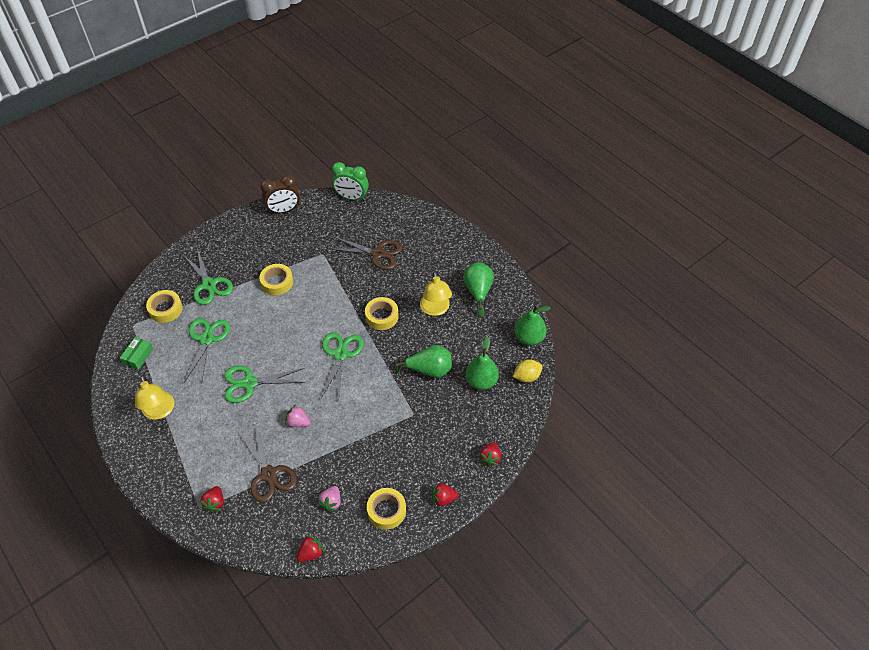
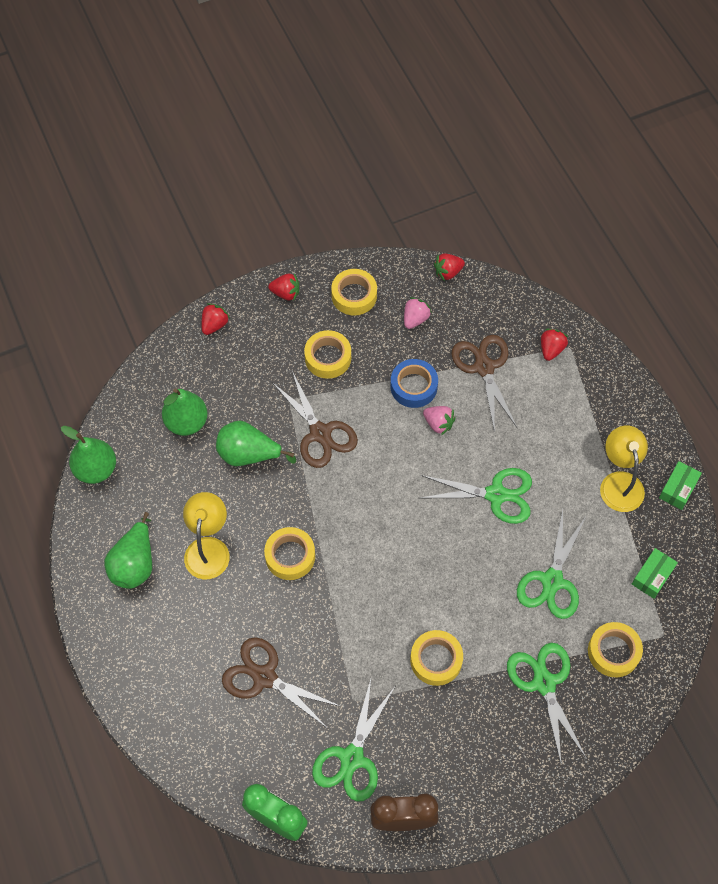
camera: 165 degrees left, 10 degrees up
green scissors [321,332,364,399] -> green scissors moved to [312,679,395,802]
yellow lemon [513,360,543,383] -> none
none -> brown scissors [272,371,358,468]
none -> yellow tape [304,330,351,379]
none -> blue tape [391,359,438,408]
none -> green box [659,461,702,510]

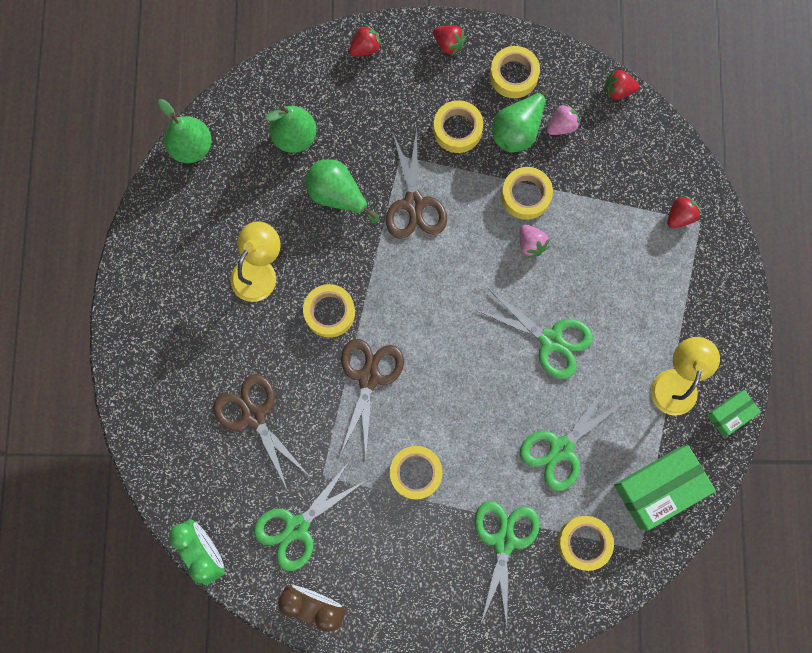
camera: 25 degrees right, 15 degrees up
green pear [104,512,152,589] -> green pear moved to [492,86,551,152]
blue tape [391,359,438,408] -> yellow tape [501,167,553,220]
brown scissors [451,335,517,433] -> brown scissors moved to [340,339,404,456]
green box [632,548,678,599] -> green box [614,445,716,530], size x1.87

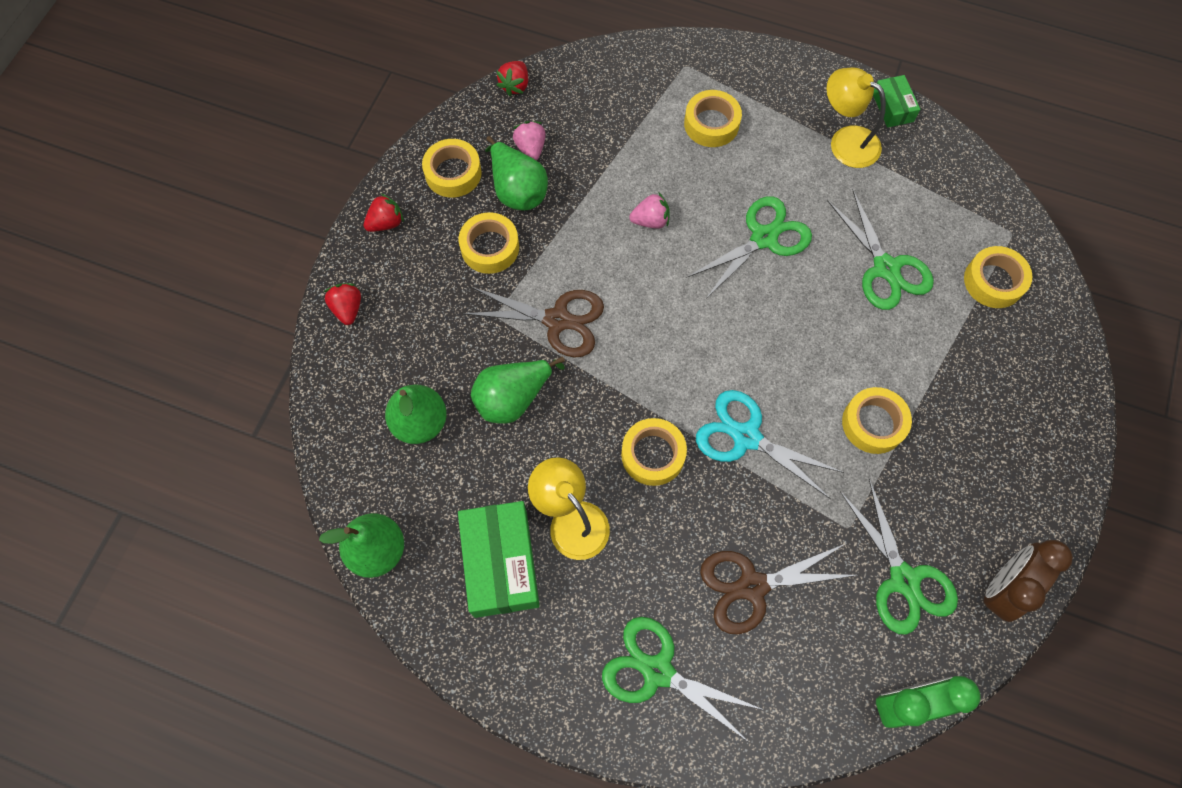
camera: 70 degrees left, 10 degrees down
brown scissors [340,339,404,456] -> turquoise scissors [696,390,844,499]
green scissors [475,501,540,626] -> green scissors moved to [602,617,764,743]
yellow tape [501,167,553,220] -> yellow tape moved to [684,90,742,147]
green box [614,445,716,530] -> green box moved to [458,501,540,618]
red strawberry [667,195,701,228] -> none

